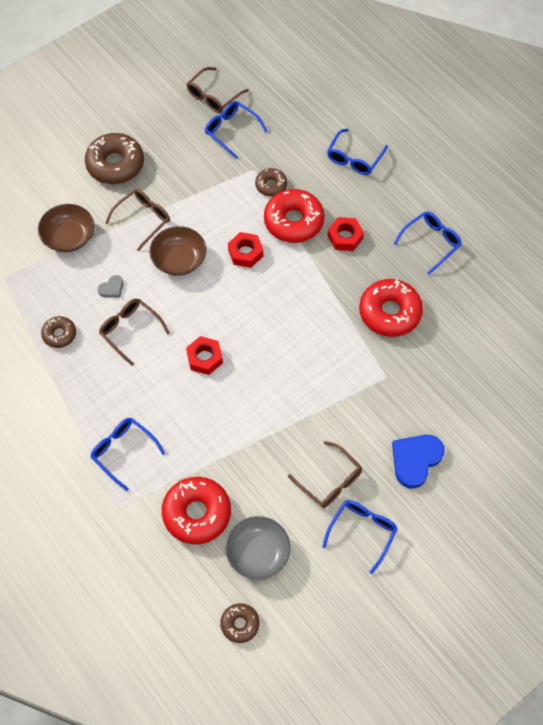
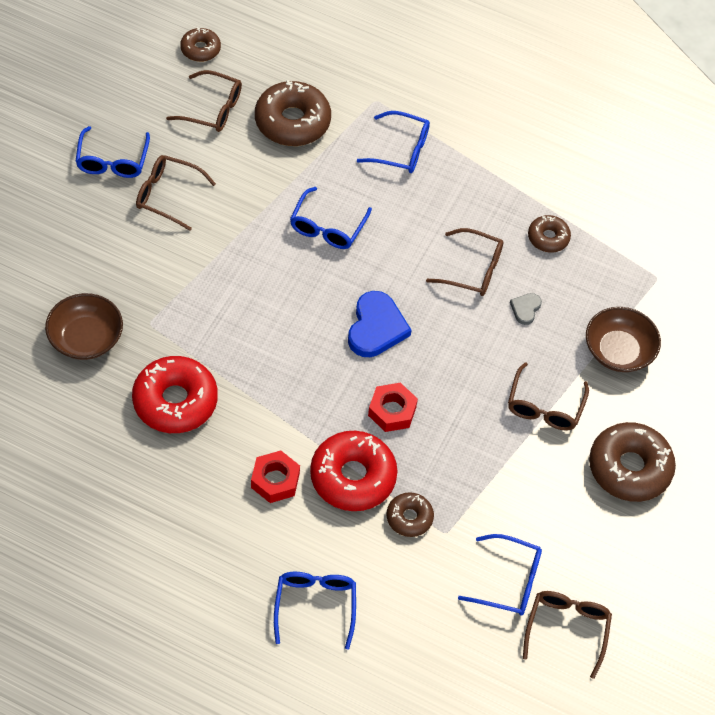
camera: 150 degrees right, 5 degrees down
brown bowl [149,226,206,276] -> brown bowl moved to [45,293,123,360]
red donut [162,477,231,544] -> brown donut [255,80,331,146]
red nut [186,336,223,375] -> none
grey bowl [225,516,290,579] -> brown glasses [166,70,242,132]
blue heart [392,435,444,489] -> blue heart moved to [348,291,412,357]
blue glasses [394,211,462,275] -> blue glasses moved to [290,187,372,249]

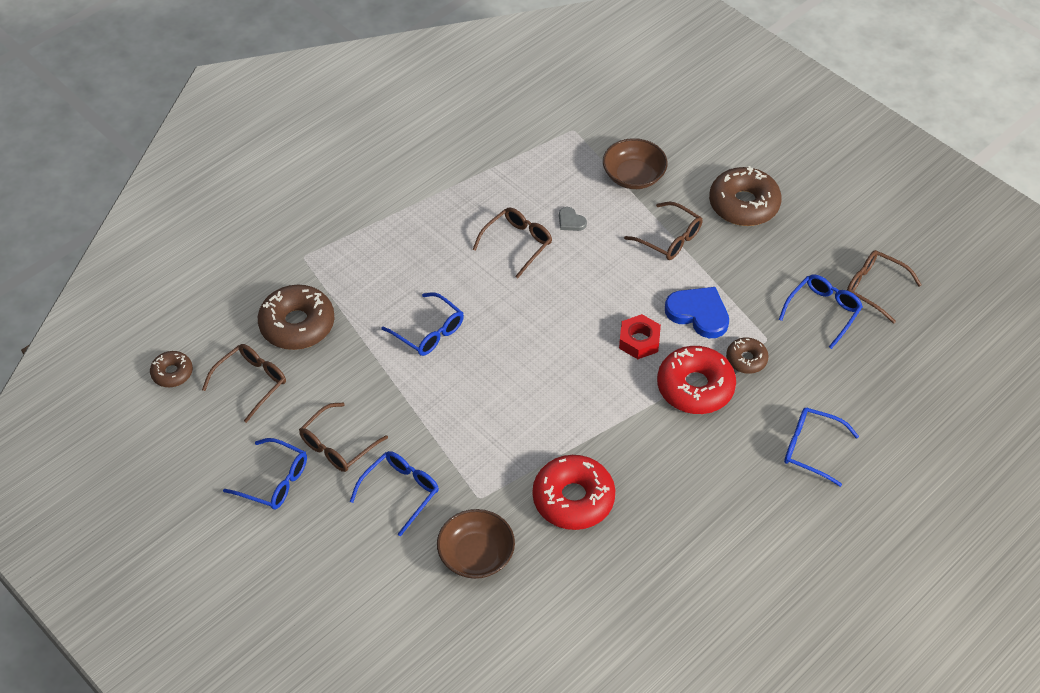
camera: 65 degrees left, 5 degrees down
red nut [251,450,300,503] -> none
blue heart [348,291,412,357] -> blue heart moved to [665,287,729,338]
blue glasses [357,111,430,173] -> blue glasses moved to [350,451,439,537]
brown donut [528,215,571,252] -> none

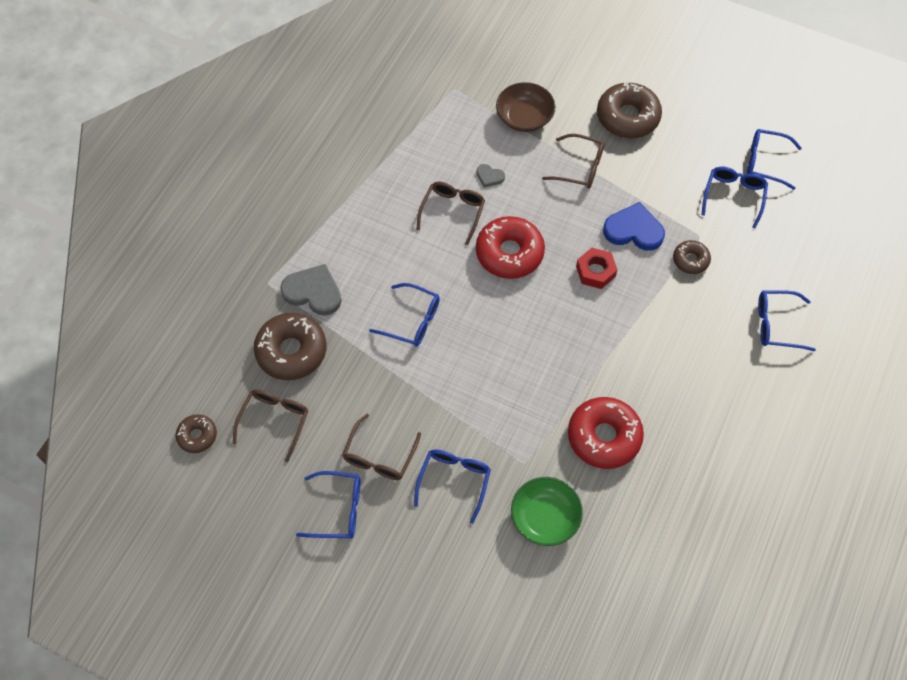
camera: 20 degrees left, 10 degrees up
brown bowl [437,509,515,579] -> green bowl [511,477,583,546]
red donut [657,346,736,414] -> red donut moved to [476,216,545,279]
brown glasses [847,250,922,324] -> blue glasses [747,129,802,190]
none -> grey heart [281,264,342,316]

